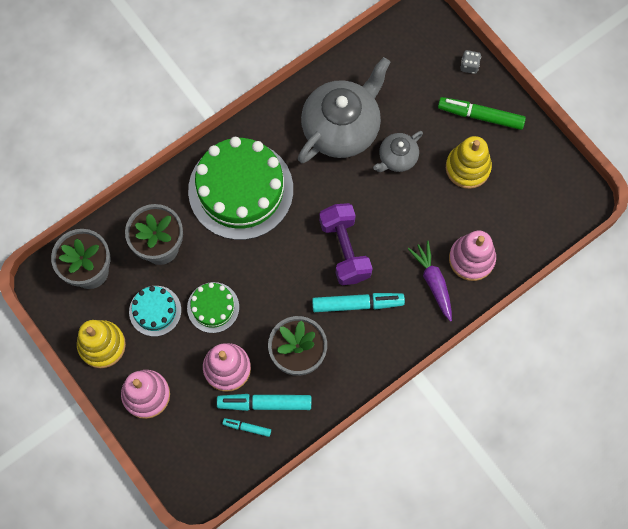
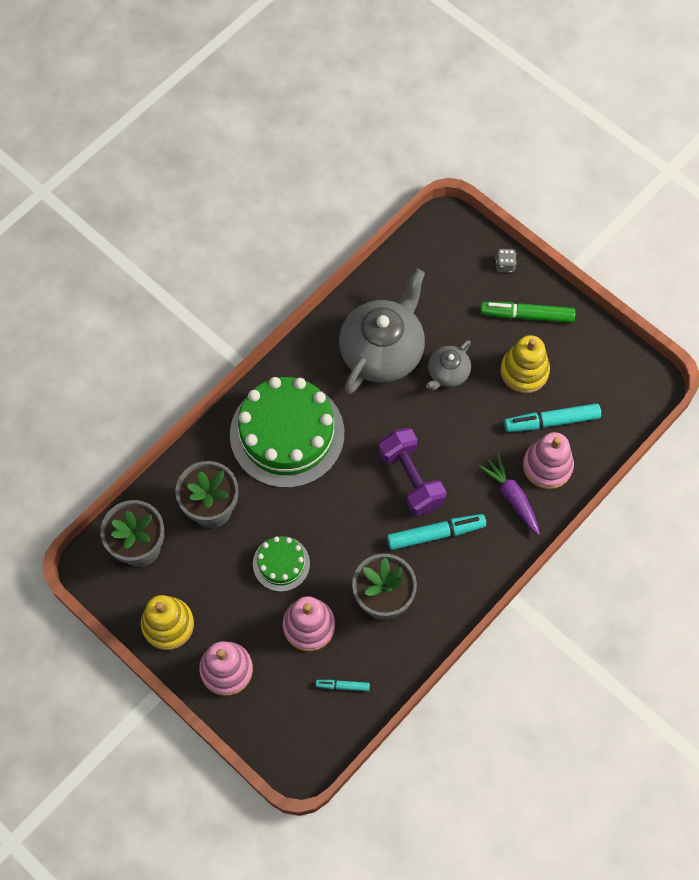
camera: 10 degrees left, 5 degrees down
turquoise cake [129,286,181,337] -> none
turquoise marker [217,394,311,411] -> turquoise marker moved to [504,403,601,432]

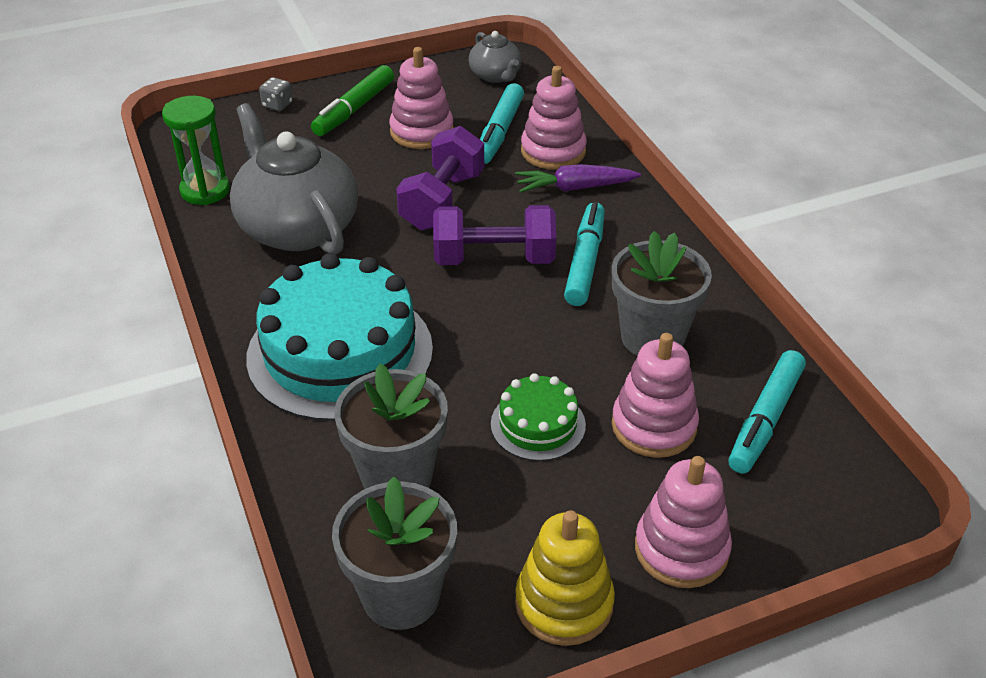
camera: 65 degrees left, 25 degrees down
green cake [230,377,344,488] -> turquoise cake [246,253,433,421]
turquoise marker [316,680,370,691] -> turquoise marker [728,350,806,474], size x1.93
grey teapot [426,340,471,390] -> grey teapot moved to [468,31,522,83]
yellow stacking toy [500,335,550,393] -> pink stacking toy [389,47,454,149]
none -> green hourglass [162,96,230,205]
none -> purple dumbbell [396,126,484,231]

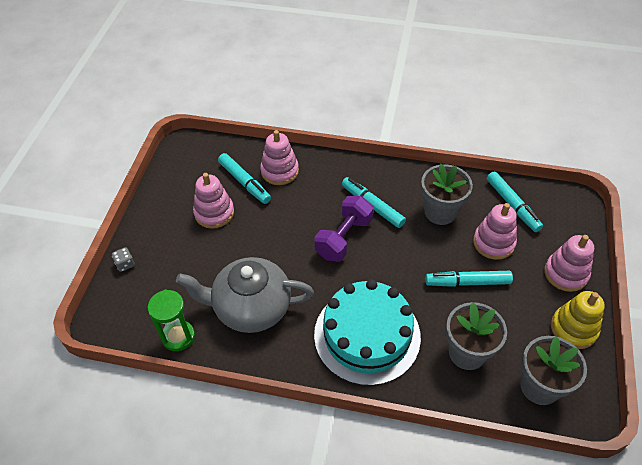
camera: 55 degrees left, 10 degrees up
green marker [311,65,394,136] -> none
purple dumbbell [396,126,484,231] -> none
grey teapot [468,31,522,83] -> none
green cake [491,373,586,461] -> turquoise marker [425,271,513,287]
purple carrot [515,164,641,193] -> none

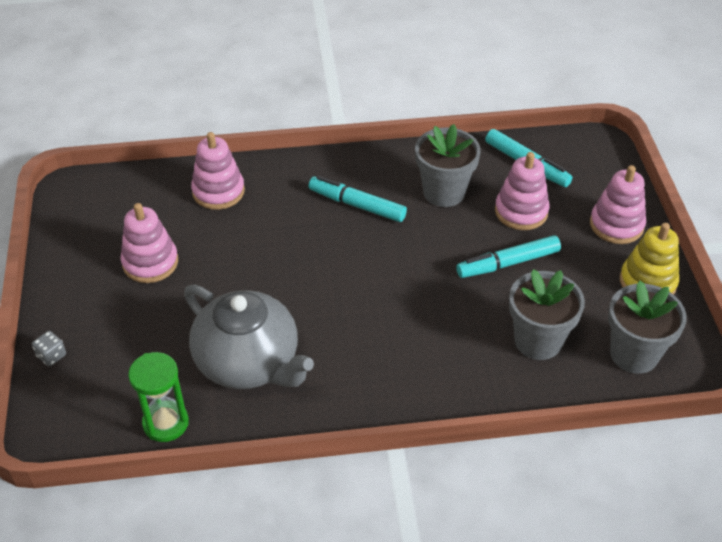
camera: 20 degrees left, 5 degrees down
grey teapot [176,257,314,333] -> grey teapot turned 120 degrees counterclockwise [184,285,314,389]
turquoise marker [218,153,271,204] -> none
purple dumbbell [314,196,374,262] -> none
turquoise cake [314,279,421,386] -> none

